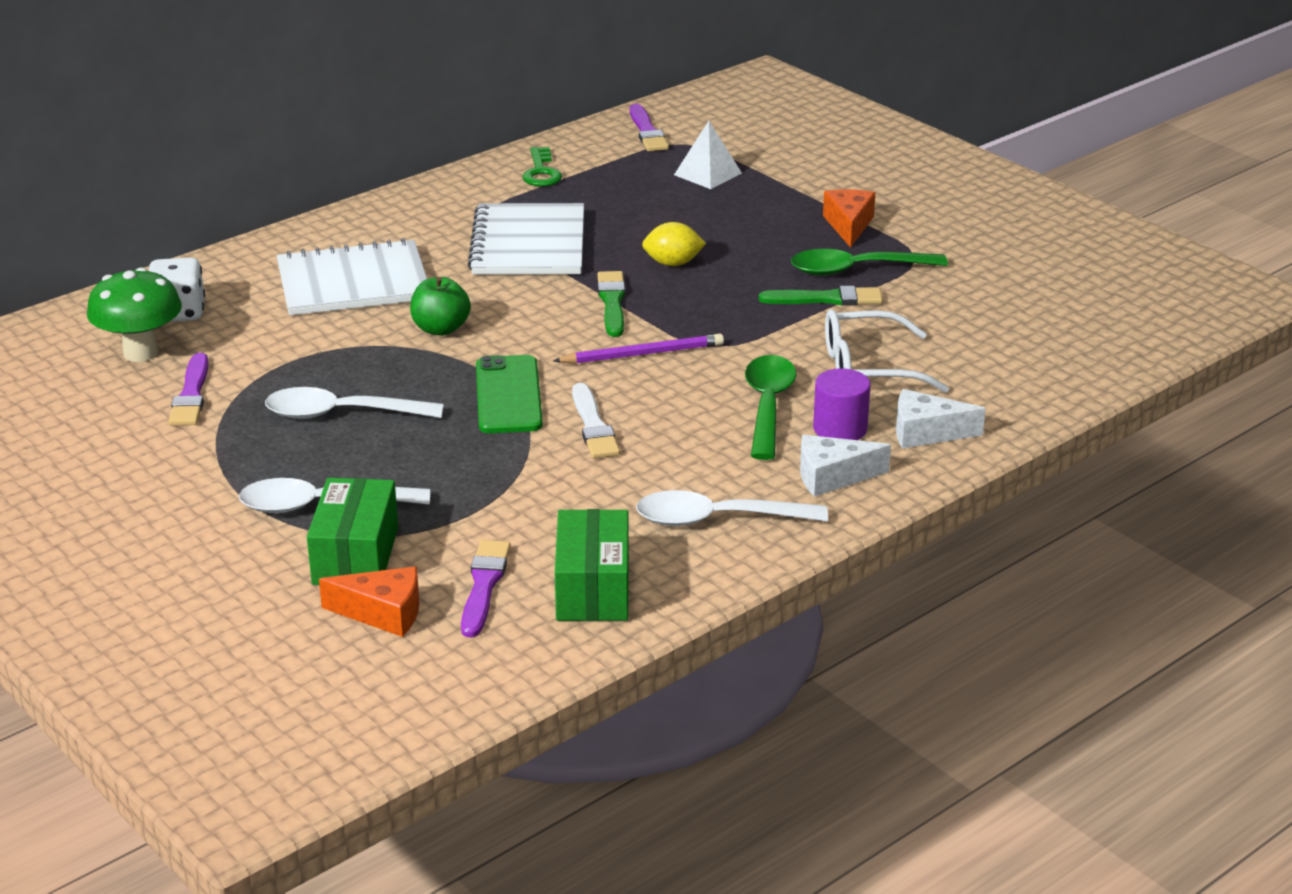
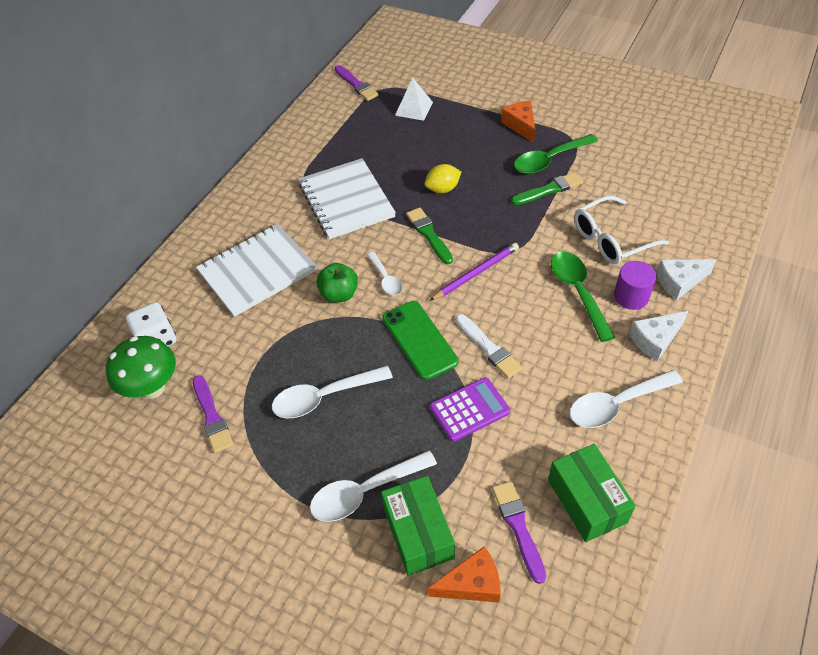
camera: 20 degrees left, 20 degrees up
green key [522,147,562,186] -> none
none -> white spoon [367,252,403,295]
none -> purple calculator [430,377,510,442]

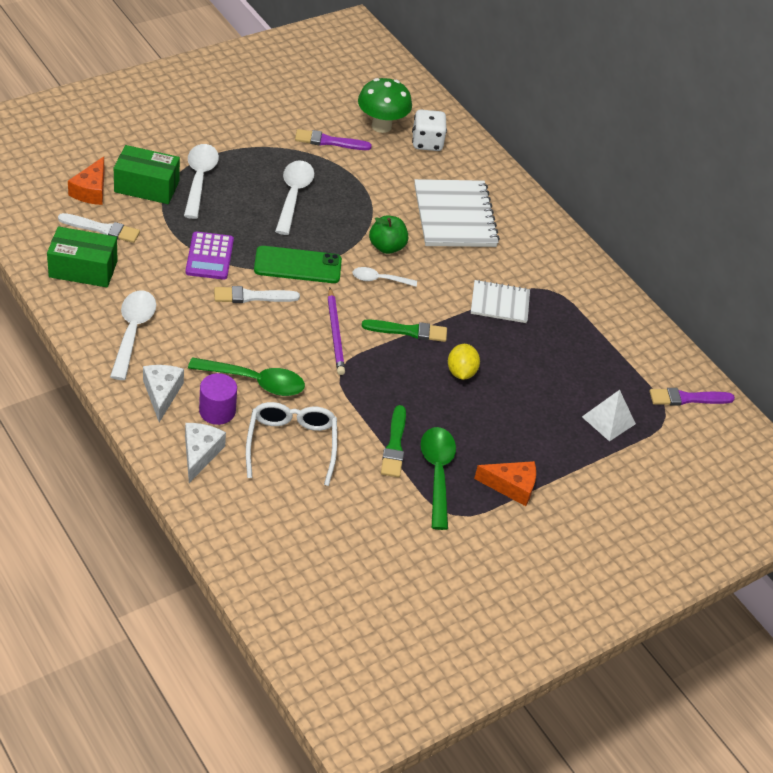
camera: 110 degrees right, 5 degrees down
white notebook [298,158,396,239] -> white notebook [471,280,530,323], size x0.59
purple brush [492,481,546,584] -> white brush [58,213,140,243]

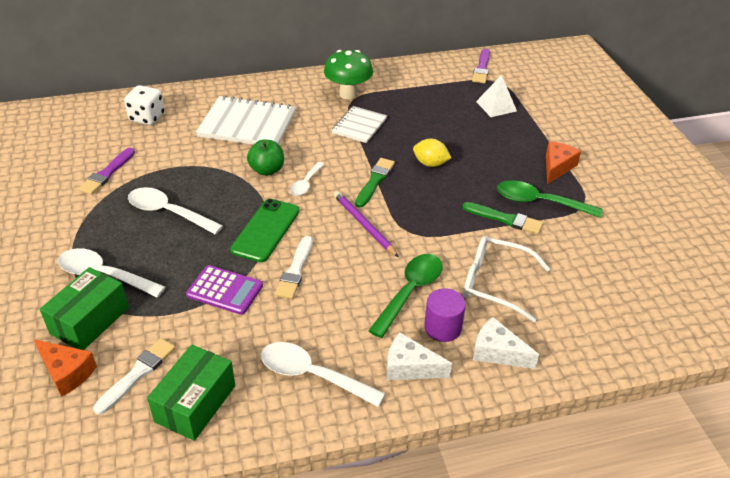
camera: 65 degrees left, 5 degrees down
purple pencil [328,288,345,375] -> purple pencil turned 135 degrees counterclockwise [334,191,399,257]
green mushroom [358,78,412,133] -> green mushroom moved to [324,50,373,99]

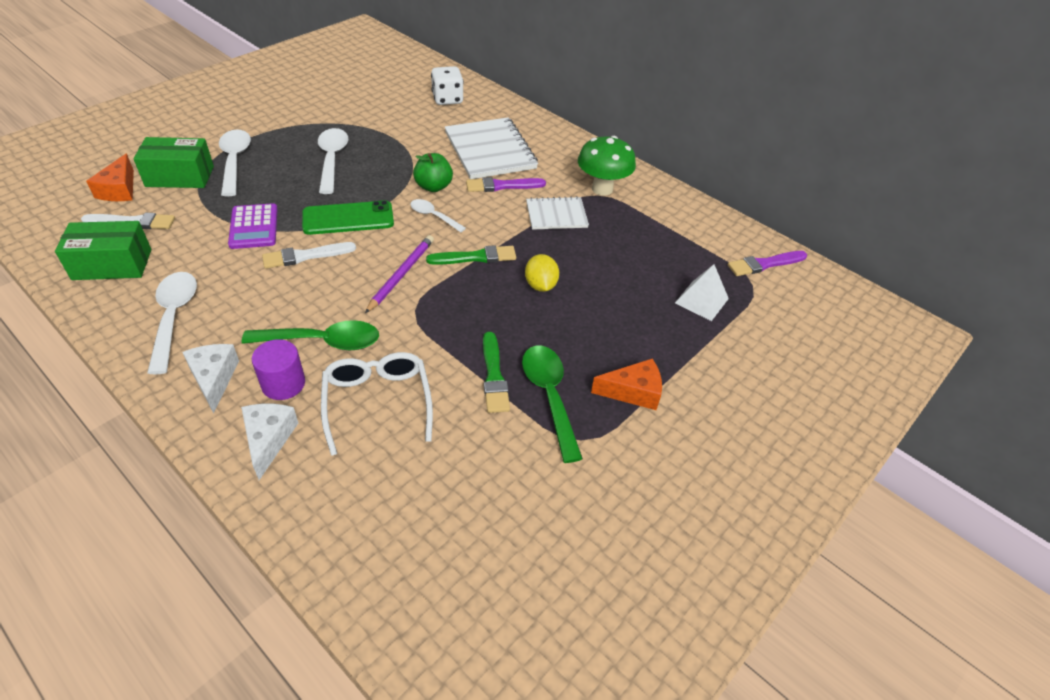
camera: 55 degrees right, 5 degrees up
purple brush [78,148,135,195] -> purple brush moved to [466,177,546,192]
white spoon [290,162,324,196] -> white spoon turned 45 degrees clockwise [410,199,466,232]

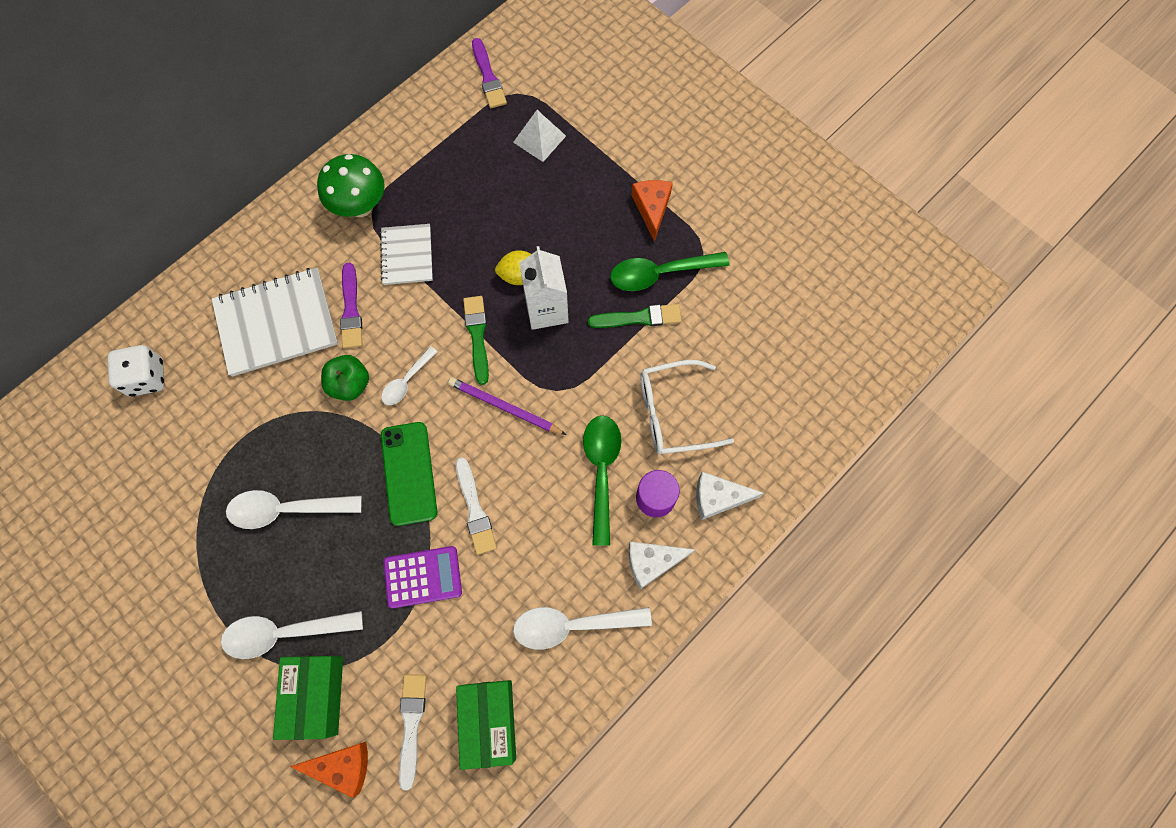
camera: 85 degrees left, 25 degrees up
none -> white carton [519,246,569,330]

